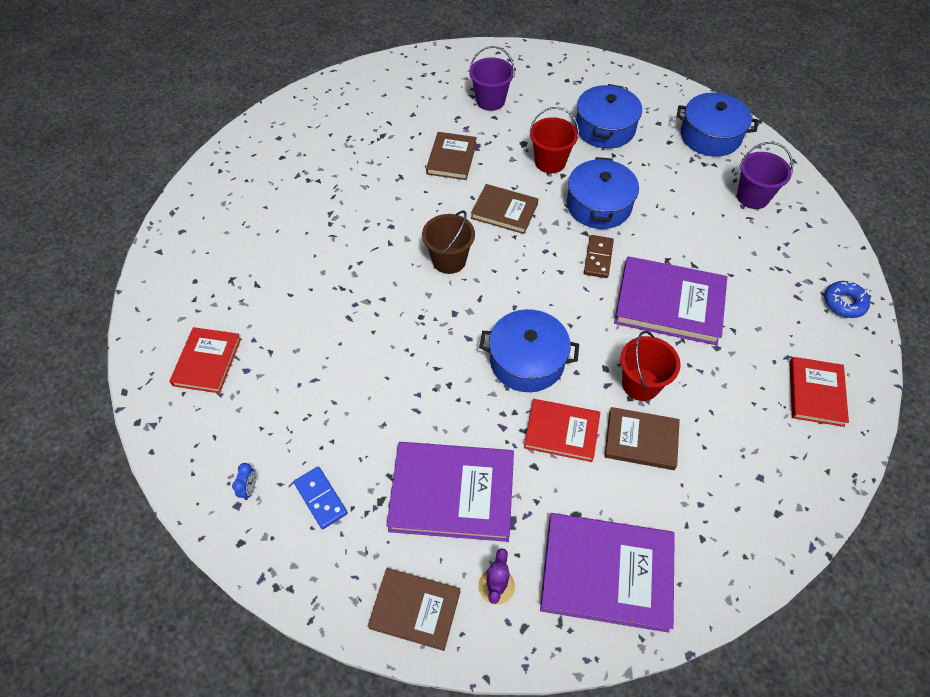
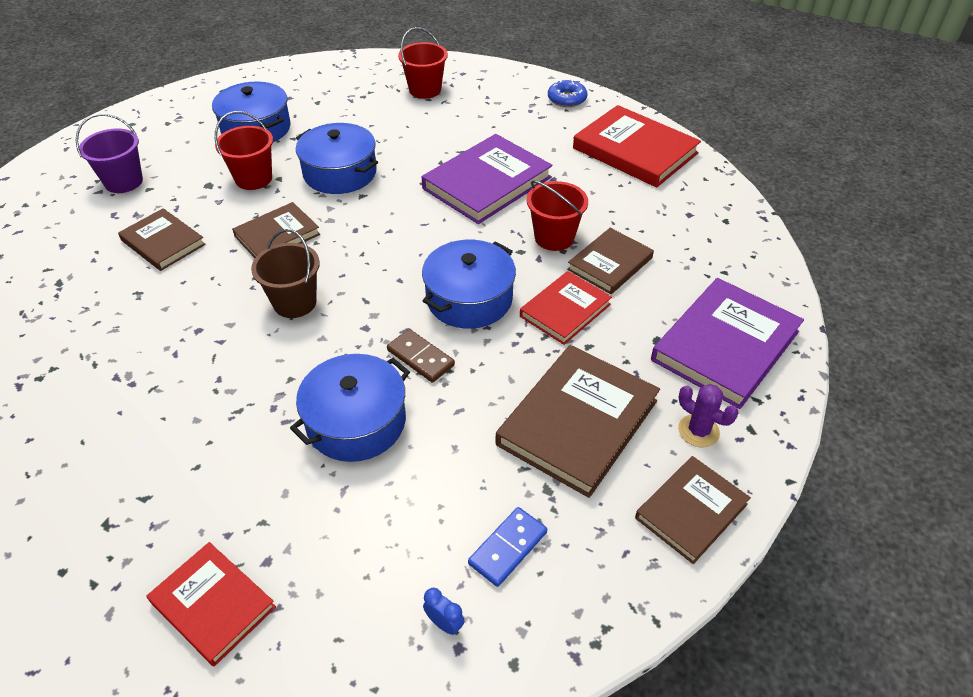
camera: 60 degrees left, 10 degrees down
blue domino [294,467,348,529] -> blue domino turned 45 degrees counterclockwise [468,507,547,587]
purple book [387,442,514,542] -> brown book [496,345,660,498]
brown domino [584,235,614,278] -> brown domino moved to [387,329,455,383]
blue pot [676,93,758,157] -> blue pot moved to [290,354,410,462]
purple bucket [737,142,793,209] -> red bucket [398,27,448,99]
red book [789,357,849,427] -> red book [573,105,701,188], size x1.64

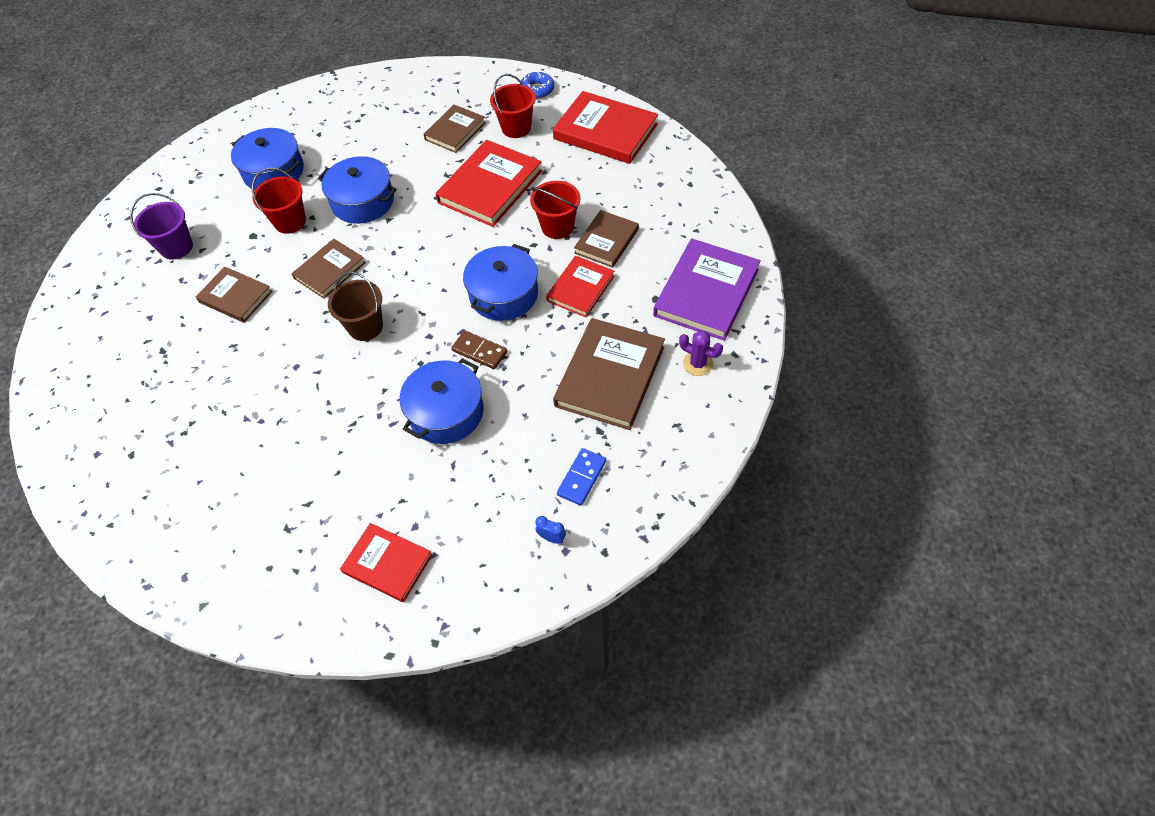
camera: 10 degrees left, 10 degrees up
red bucket [398,27,448,99] -> red bucket moved to [490,74,536,138]
purple book [422,134,552,224] -> red book [435,140,542,227]
brown book [635,456,751,564] -> brown book moved to [423,105,486,153]

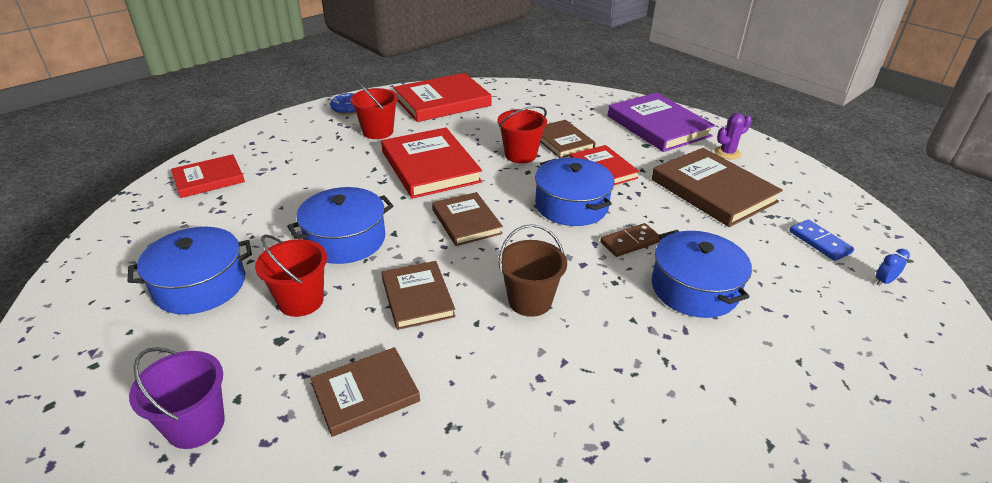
camera: 60 degrees left, 20 degrees down
red book [340,523,432,602] -> red book moved to [171,154,245,198]
brown book [423,105,486,153] -> brown book moved to [432,192,503,246]

